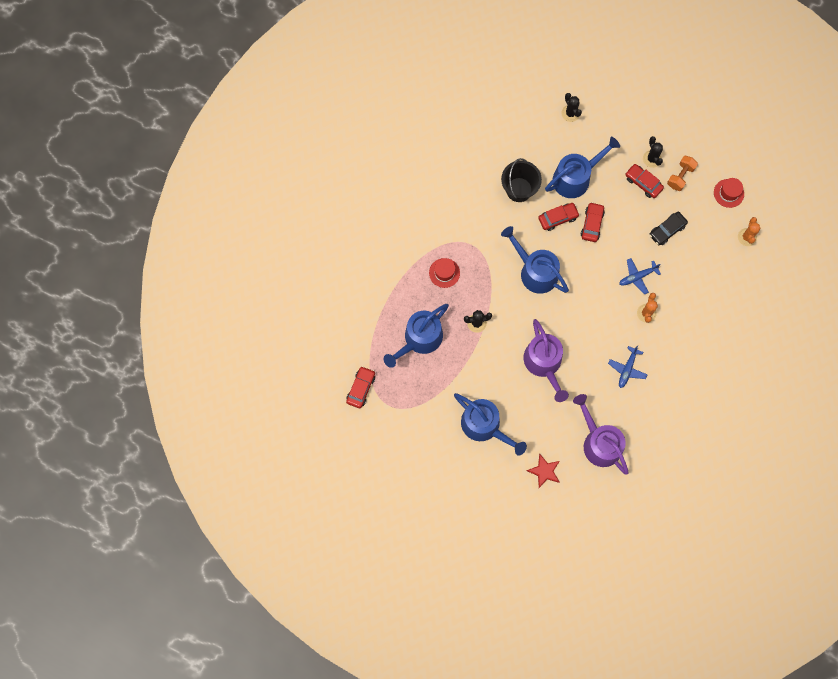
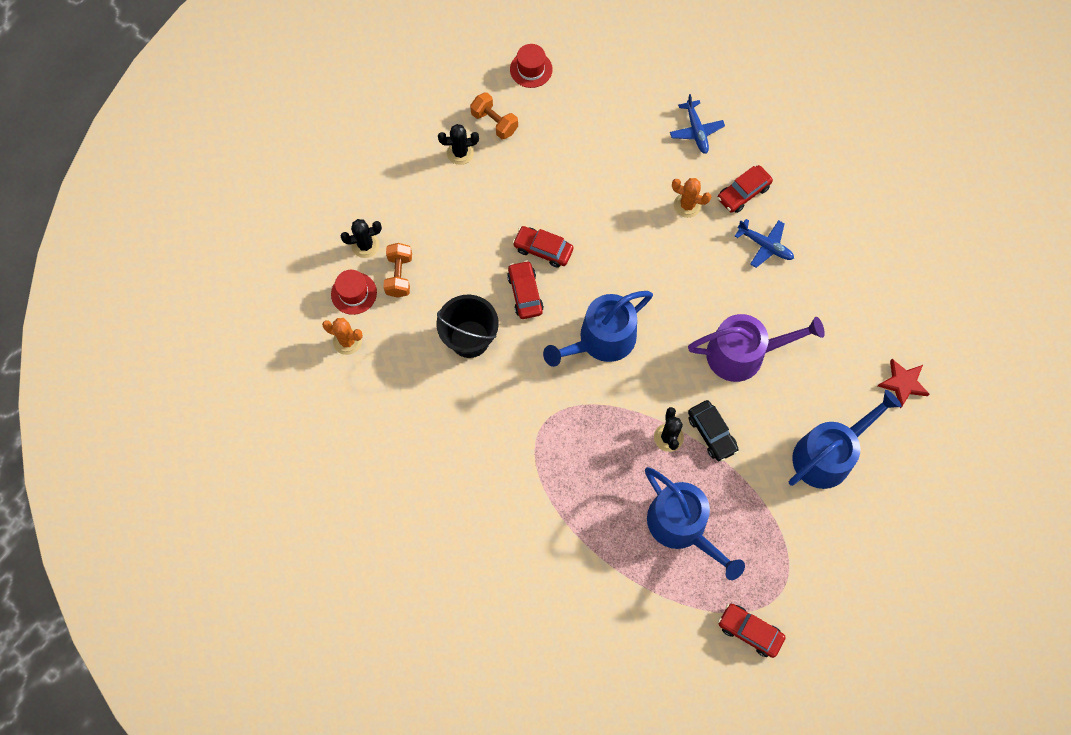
camera: 80 degrees left, 5 degrees down
red hat [429,258,460,288] -> red hat moved to [331,270,377,315]
blue watering can [545,137,620,198] -> none
purple watering can [573,394,629,474] -> none
blue plane [619,258,661,295] -> blue plane moved to [670,94,725,154]
red car [625,164,664,198] -> red car moved to [718,165,773,213]
black car [649,212,688,245] -> black car moved to [688,400,739,461]
orange cactus [738,217,761,246] -> orange cactus moved to [322,318,363,355]
none -> orange dumbbell [383,243,412,298]

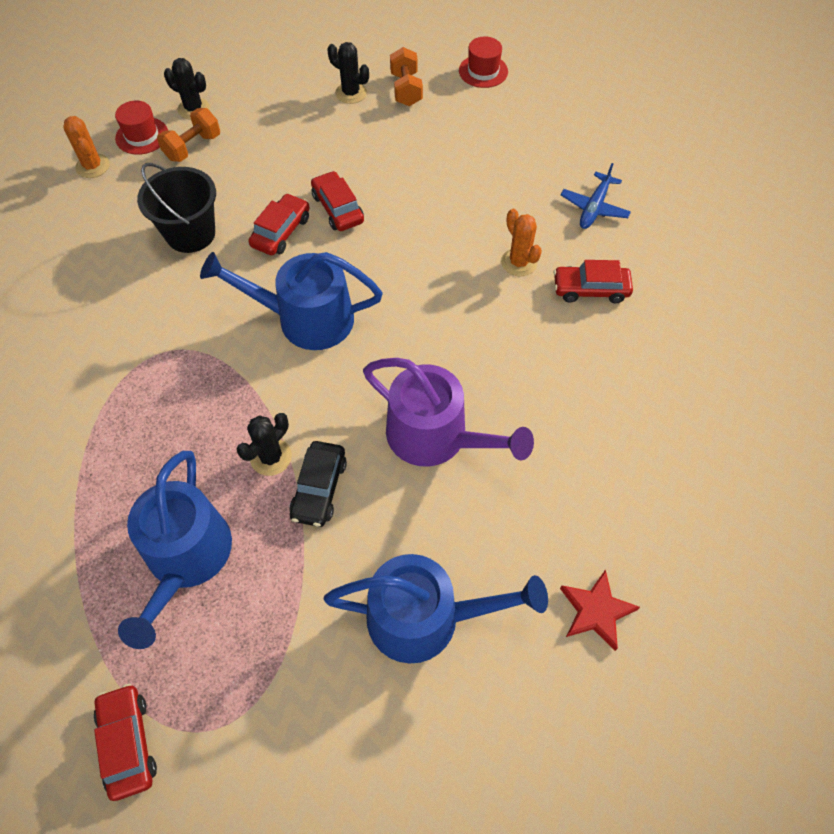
camera: 40 degrees right, 10 degrees down
blue plane [734,219,794,268] -> none

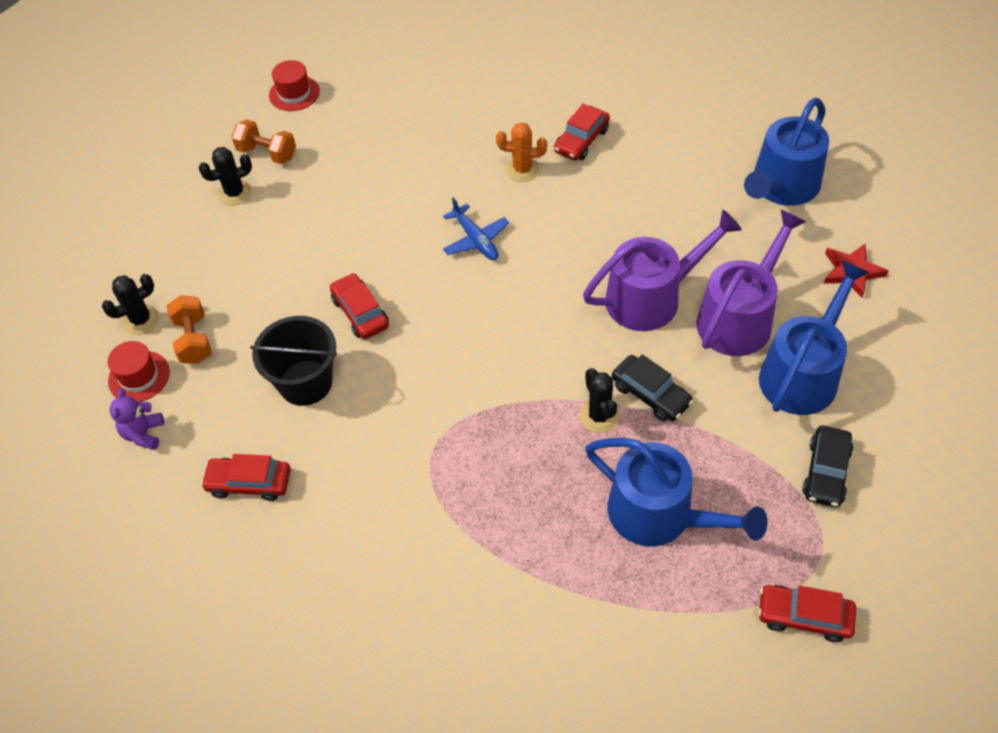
camera: 55 degrees left, 5 degrees down
orange cactus [63,116,110,178] -> purple teddy bear [109,389,164,450]
blue watering can [200,252,383,350] -> blue watering can moved to [744,98,829,206]
red car [311,171,364,231] -> red car moved to [201,454,291,501]
blue plane [561,163,631,229] -> blue plane moved to [443,197,509,260]
none -> purple watering can [697,209,806,356]
none -> black car [802,426,853,507]

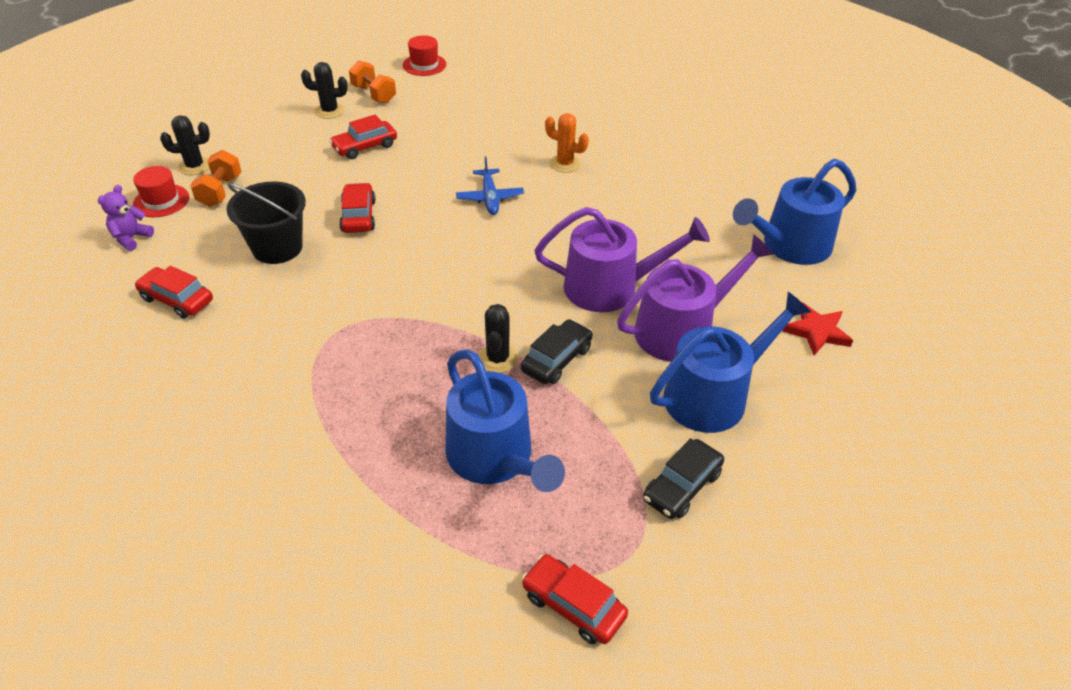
camera: 20 degrees right, 10 degrees down
red car [554,104,610,161] -> red car moved to [329,115,397,159]
black car [612,354,694,422] -> black car turned 120 degrees counterclockwise [521,319,593,384]

